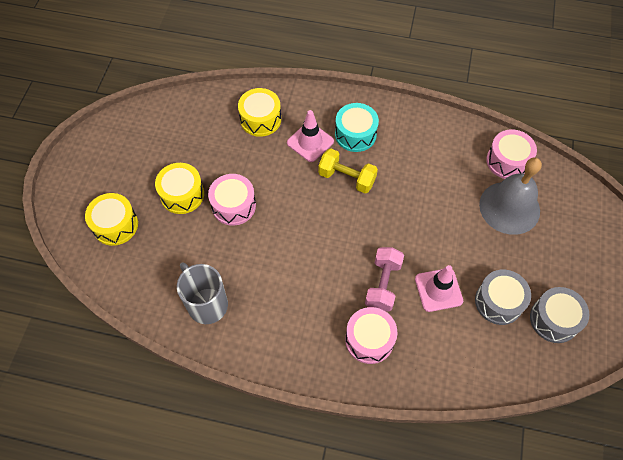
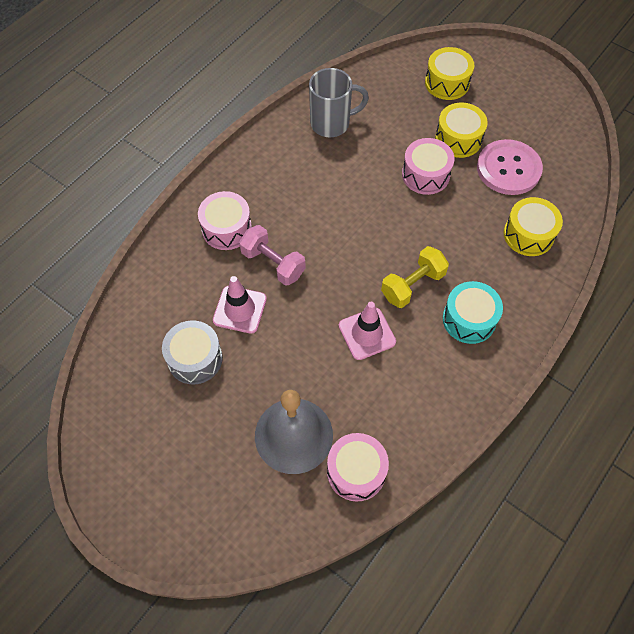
camera: 115 degrees right, 0 degrees up
pink traffic cone [287,110,334,162] -> pink traffic cone moved to [339,302,396,360]
grey drum [530,287,589,343] -> none
none -> pink button [477,139,543,195]

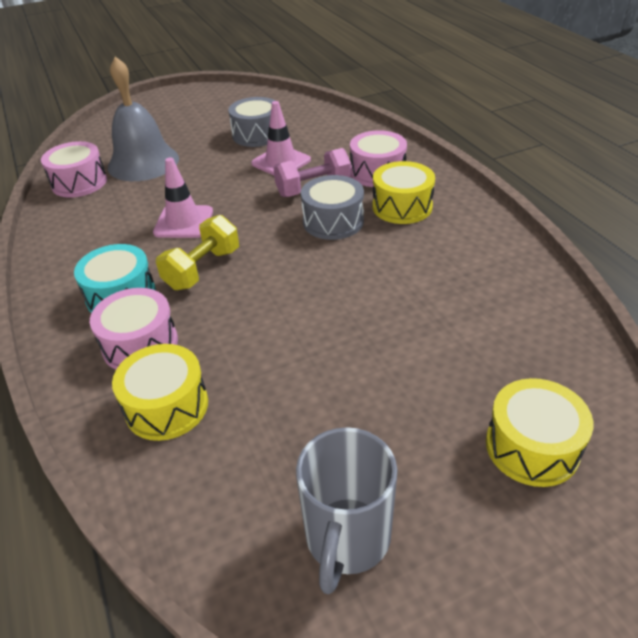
camera: 120 degrees right, 20 degrees down
grey mug [309,68,369,137] -> grey mug moved to [296,427,398,594]
yellow dumbbell [381,246,449,308] -> yellow dumbbell turned 45 degrees clockwise [156,215,239,290]
pink drum [402,138,454,195] -> pink drum moved to [90,288,178,370]
yellow drum [435,103,488,158] -> yellow drum moved to [373,161,435,224]
pink button [477,139,543,195] -> none
none -> grey drum [301,175,364,240]

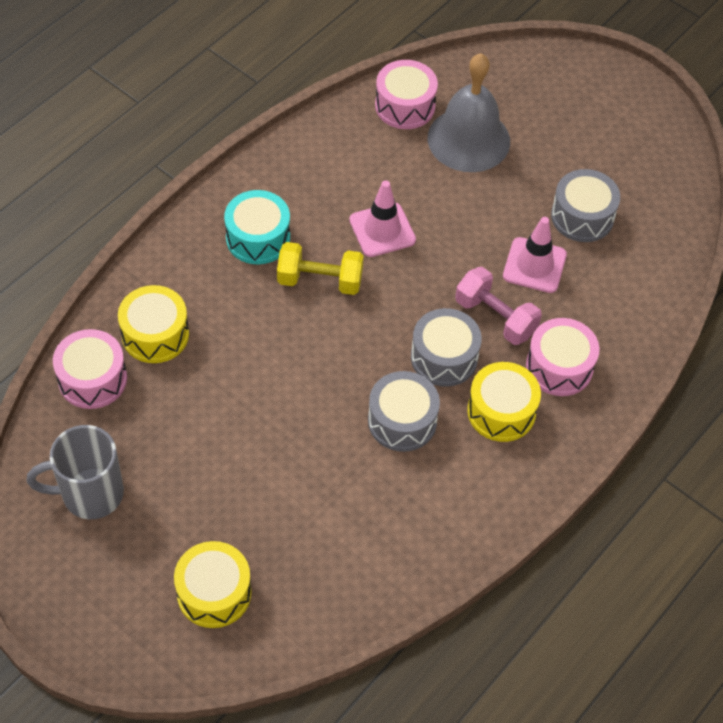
camera: 60 degrees right, 15 degrees up
pink drum [90,288,178,370] -> pink drum moved to [53,329,127,409]
none -> grey drum [368,371,440,452]

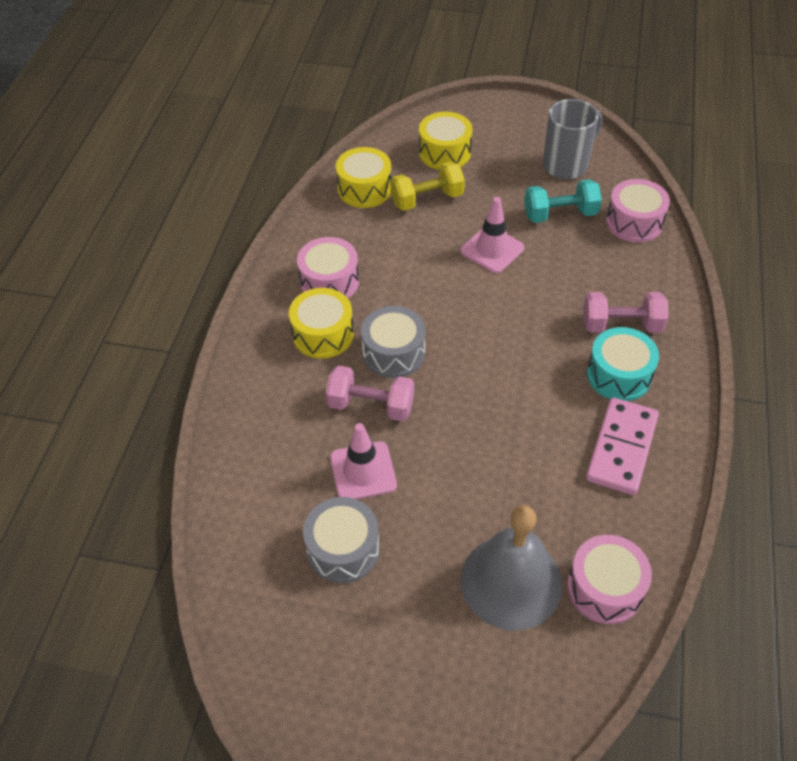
camera: 155 degrees right, 5 degrees down
yellow drum [118,285,189,363] -> yellow drum moved to [336,147,391,208]
yellow dumbbell [277,242,364,295] -> yellow dumbbell moved to [390,162,465,211]
pink traffic cone [349,180,416,257] -> pink traffic cone moved to [460,197,525,273]
grey drum [368,371,440,452] -> none
pink drum [526,318,599,396] -> pink drum moved to [297,237,359,298]
none -> turquoise dumbbell [524,179,602,223]
none -> pink dumbbell [583,292,669,333]
none -> pink domino [586,397,659,495]

